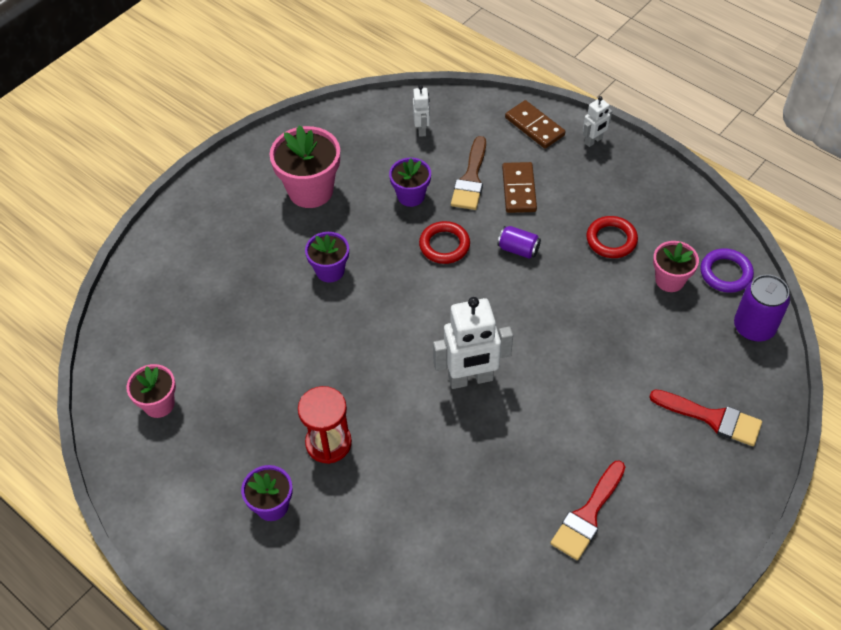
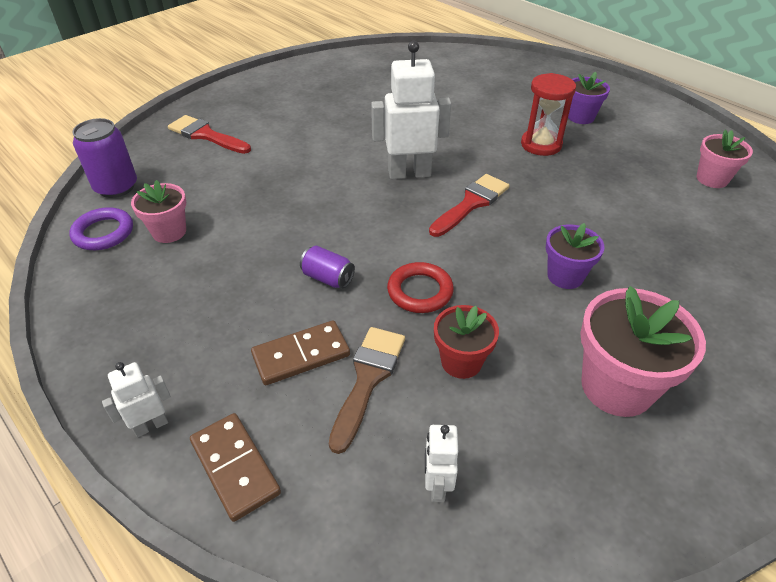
camera: 175 degrees left, 10 degrees down
purple flower pot [389,158,431,207] -> red flower pot [434,305,499,379]
brown domino [502,162,537,213] -> brown domino turned 60 degrees clockwise [251,320,350,385]
red brush [550,461,625,560] -> red brush moved to [429,174,509,237]
red ring [586,216,638,258] -> none

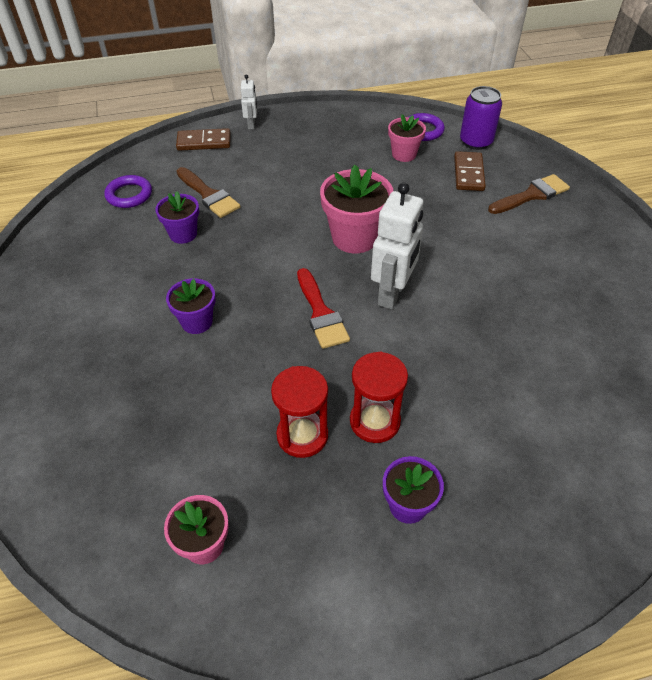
camera: 120 degrees right, 5 degrees up
red brush [168,115,251,154] -> brown brush [488,174,570,214]
brown domino [251,320,350,385] -> brown domino moved to [454,151,486,191]
purple can [300,246,355,288] -> none
red ring [387,262,454,313] -> none
white robot [425,425,458,502] -> purple ring [104,175,152,208]
red flower pot [434,305,499,379] -> purple flower pot [155,191,199,244]
pink flower pot [580,286,706,417] -> pink flower pot moved to [320,165,393,253]
none -> red hourglass [271,366,328,458]

